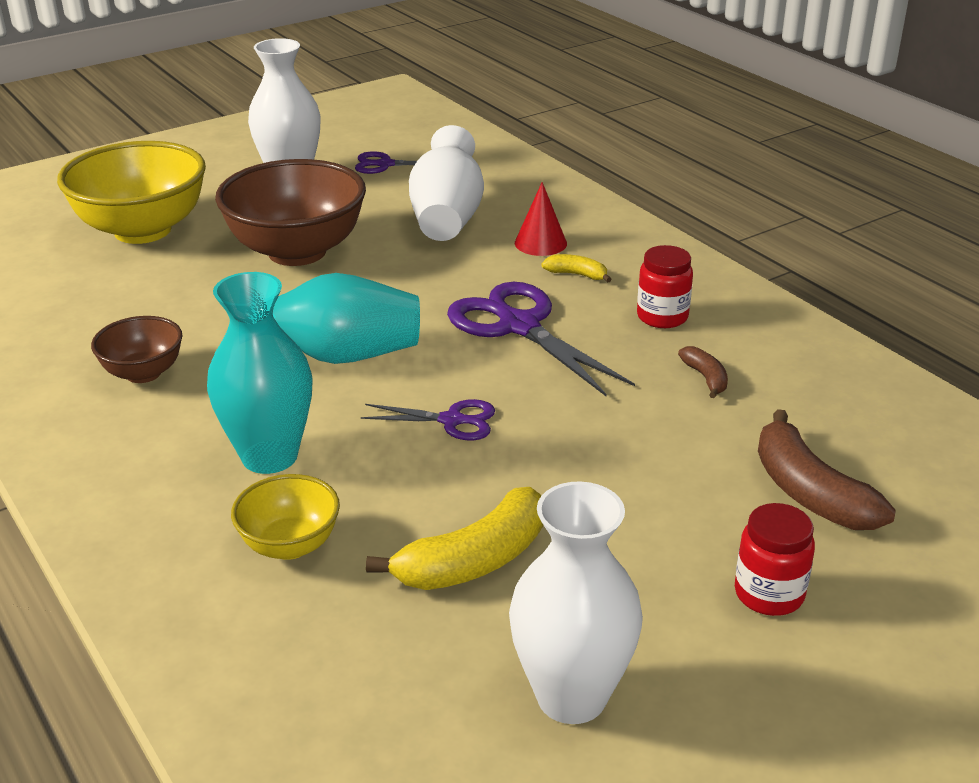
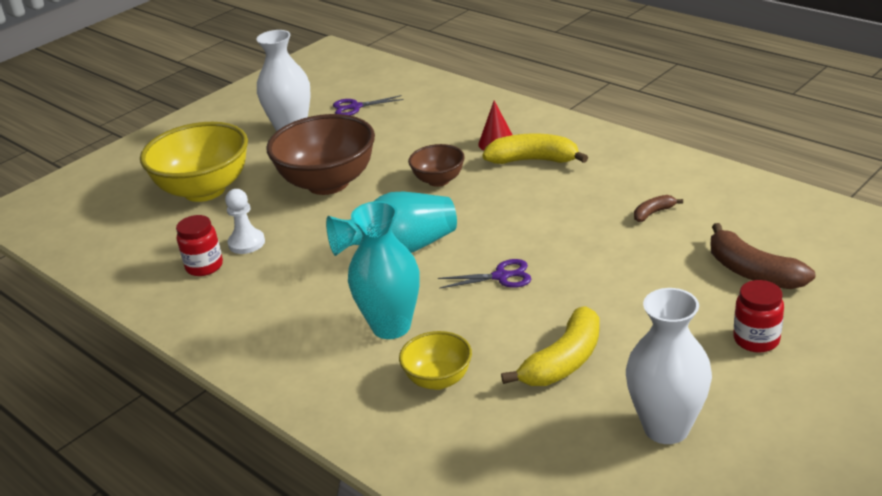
camera: 10 degrees left, 0 degrees up
brown bowl [91,316,182,383] -> brown bowl moved to [408,144,465,187]
white vase [409,125,484,241] -> none
purple scissors [447,282,635,397] -> none
yellow banana [541,254,612,282] -> yellow banana [482,133,588,164], size x1.98
red jar [637,245,693,328] -> red jar moved to [176,215,223,276]
brown banana [678,346,728,398] -> brown banana turned 90 degrees counterclockwise [634,195,683,222]
none -> white pawn [225,189,265,254]

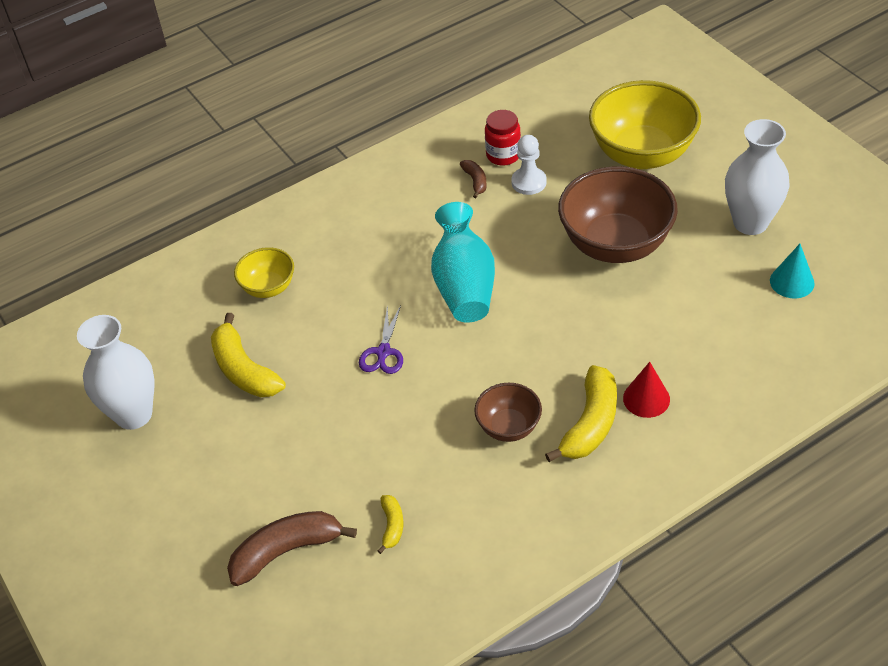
camera: 105 degrees right, 15 degrees up
purple scissors [333,95,404,116] -> turquoise cone [770,244,815,298]
turquoise vase [348,201,420,339] -> none
brown bowl [408,144,465,187] -> brown bowl moved to [474,383,542,442]
brown banana [634,195,683,222] -> brown banana moved to [460,160,487,198]
red jar [733,280,784,353] -> none
none -> yellow banana [377,495,403,554]

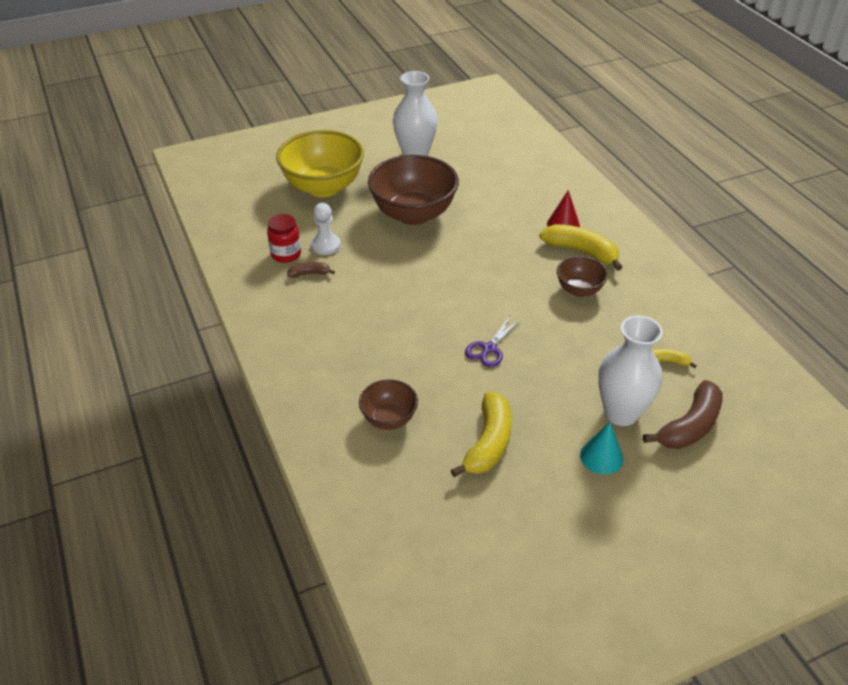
camera: 85 degrees left, 5 degrees down
white vase [77,315,155,430] -> white vase moved to [598,316,663,426]
yellow banana [211,313,286,397] -> yellow banana turned 45 degrees counterclockwise [451,392,512,477]
brown banana [227,511,357,586] -> brown banana turned 120 degrees counterclockwise [643,380,722,449]
yellow bowl [234,247,294,298] -> brown bowl [359,380,418,430]
purple scissors [359,305,403,374] -> purple scissors turned 105 degrees clockwise [465,316,521,367]
turquoise vase [431,202,495,322] -> none
turquoise cone [770,244,815,298] -> turquoise cone moved to [580,422,623,474]

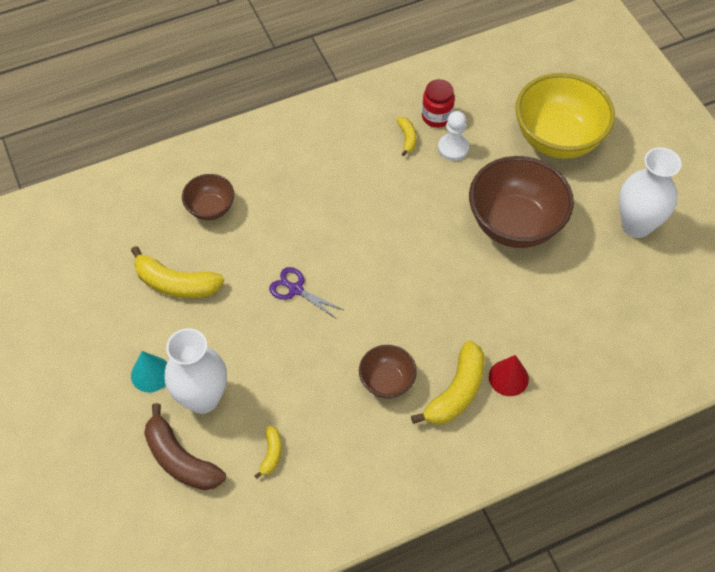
camera: 90 degrees right, 15 degrees up
brown banana [287,262,335,278] -> yellow banana [397,117,417,156]

